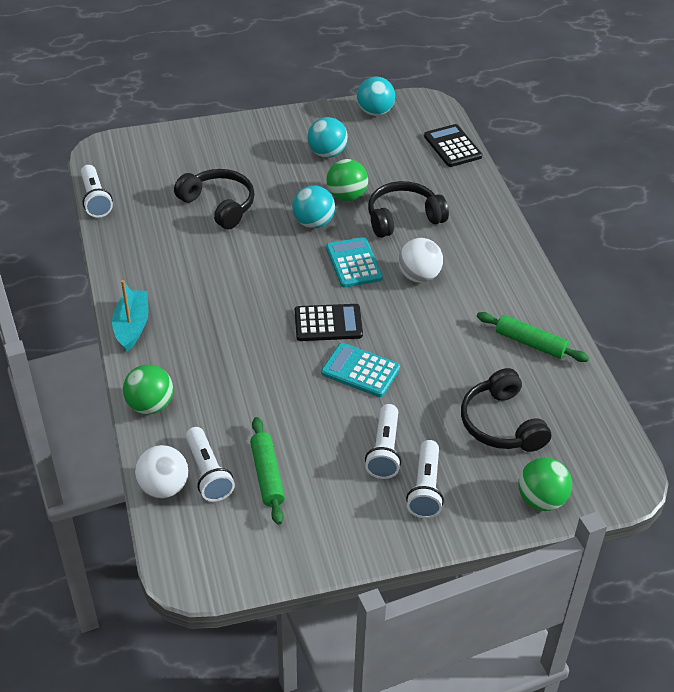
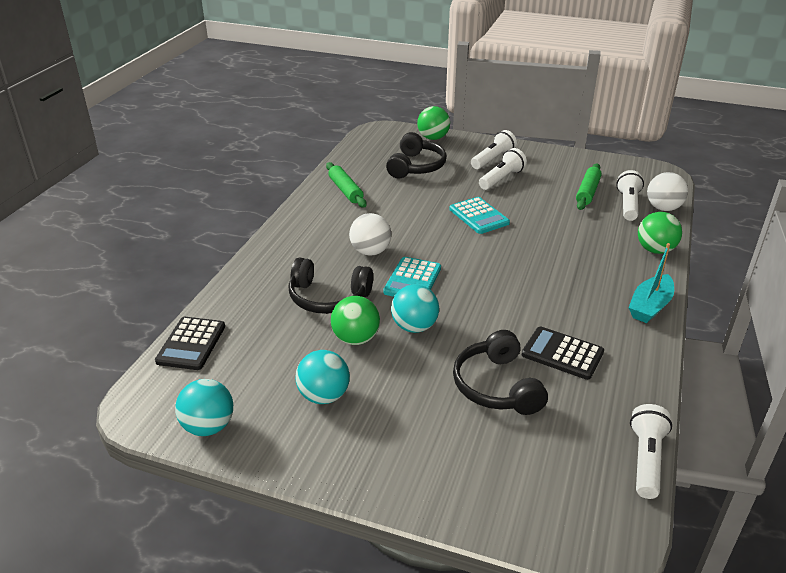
camera: 145 degrees left, 10 degrees down
black calculator [295,304,363,341] -> black calculator moved to [522,326,604,380]

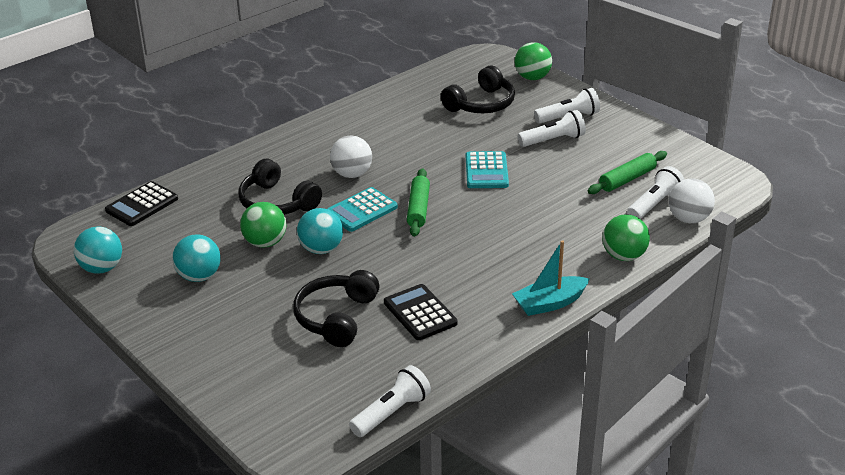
camera: 30 degrees right, 0 degrees up
green rolling pin [326,162,367,207] -> green rolling pin moved to [407,168,430,237]

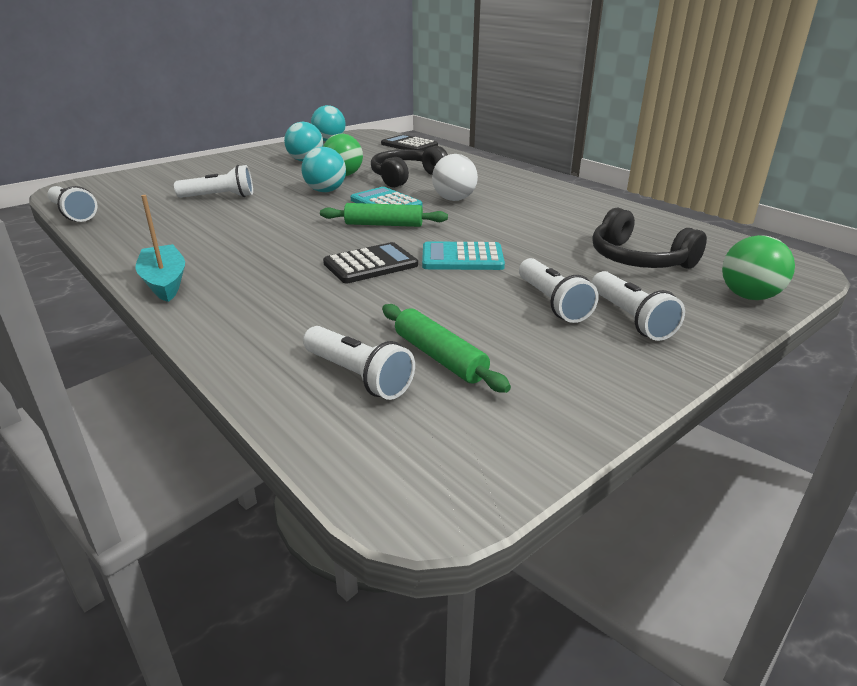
camera: 90 degrees right, 5 degrees down
black headphones [293,270,380,347] -> white flashlight [174,165,253,198]
black calculator [384,284,458,340] -> black calculator moved to [323,242,418,283]
green ball [602,214,650,261] -> none
white ball [669,178,715,223] -> none

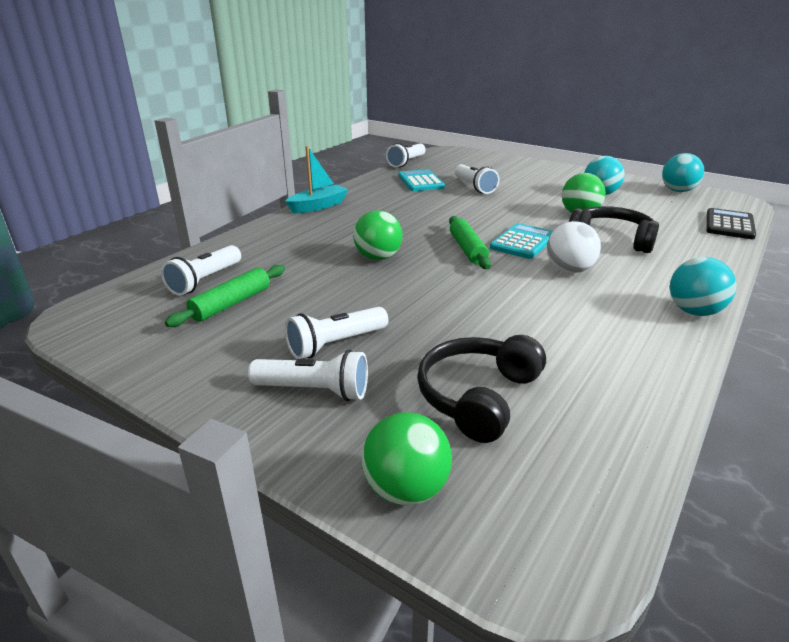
camera: 75 degrees right, 0 degrees up
turquoise ball [302,147,346,192] -> turquoise ball moved to [670,257,737,316]
black calculator [323,242,418,283] -> green ball [353,210,403,260]
turquoise calculator [422,241,505,270] -> turquoise calculator moved to [398,169,445,191]
white flashlight [591,271,685,341] -> white flashlight turned 135 degrees counterclockwise [248,350,368,401]

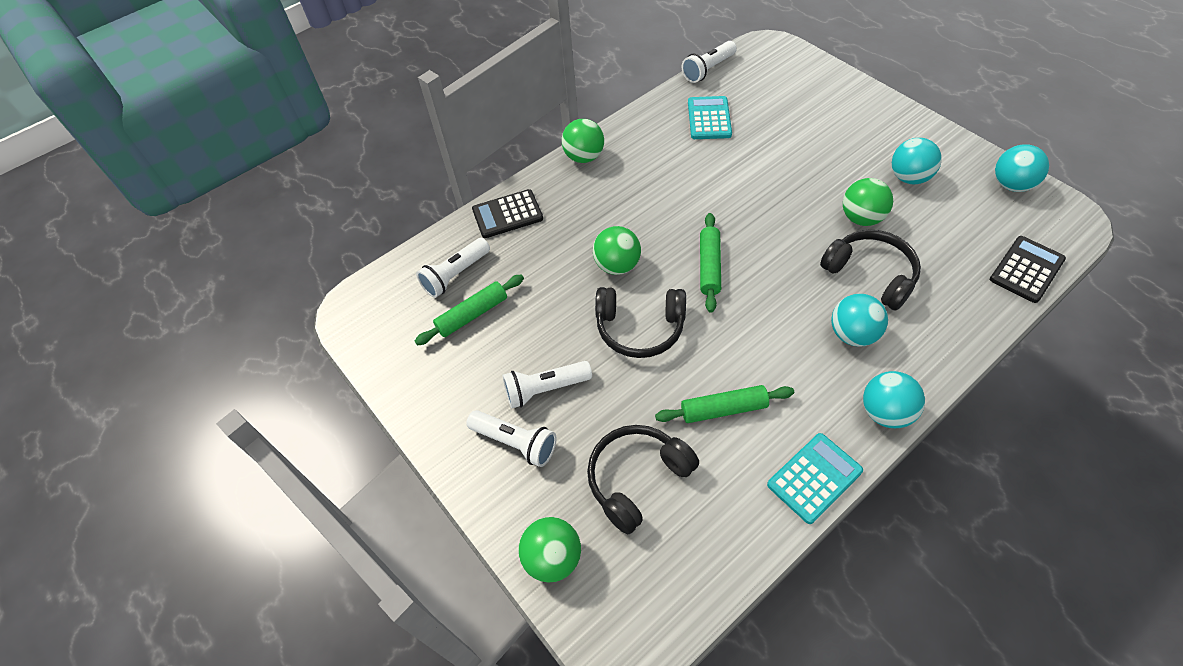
camera: 20 degrees right, 25 degrees up
turquoise boat [285,146,349,213] -> green ball [562,119,604,163]
white flashlight [455,164,499,194] -> none
turquoise calculator [490,223,553,259] -> turquoise calculator moved to [767,433,863,524]
white ball [547,221,601,273] -> none
none -> black calculator [472,189,543,238]
none -> black headphones [595,287,686,358]
none -> green rolling pin [655,385,794,423]
none -> turquoise ball [831,294,888,347]

